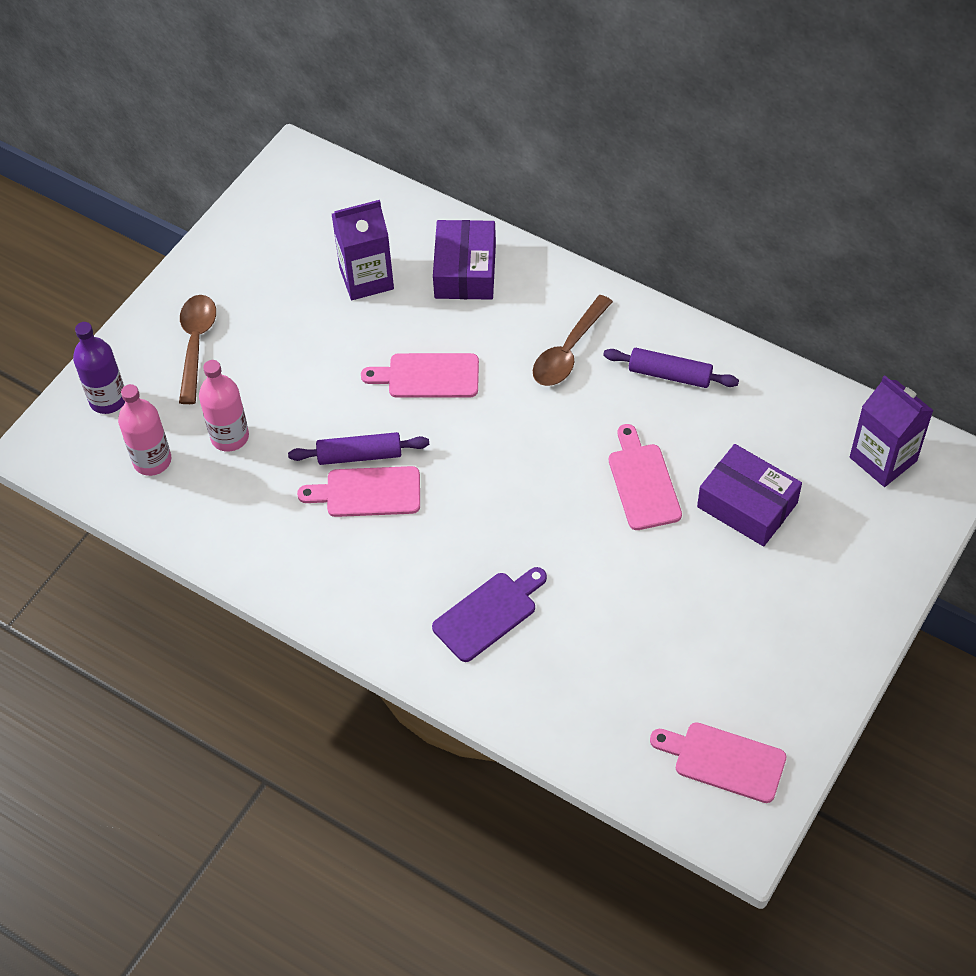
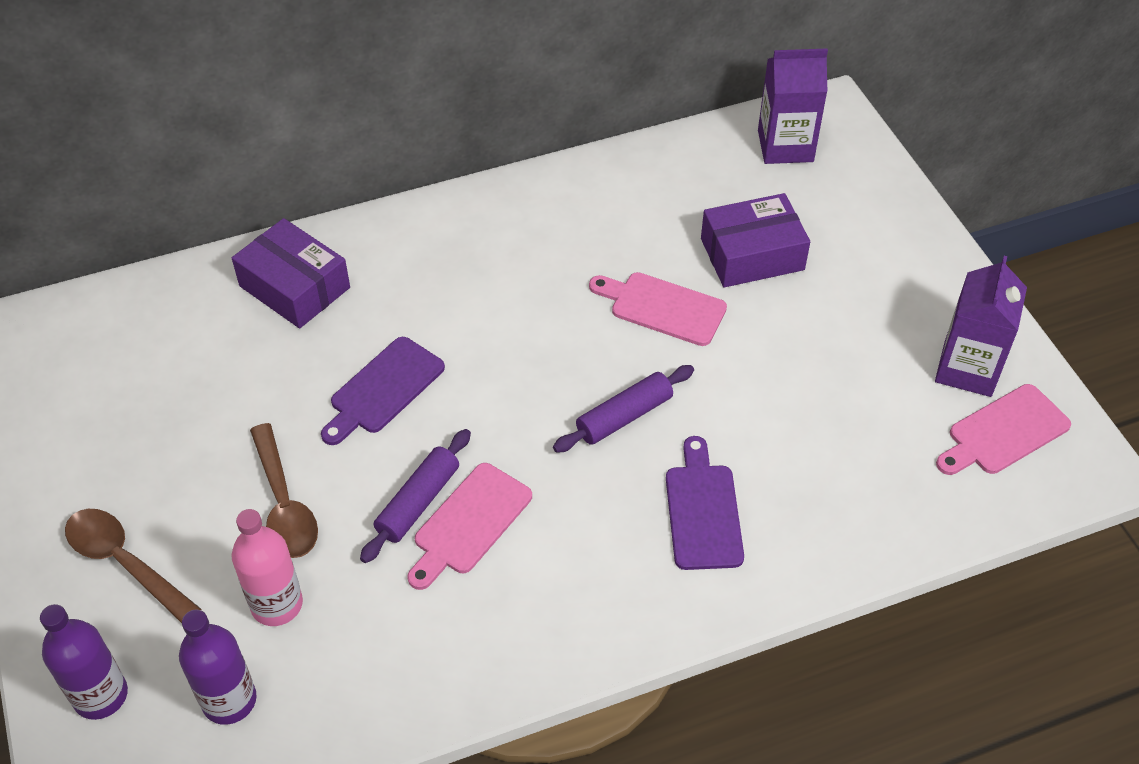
camera: 55 degrees left, 5 degrees down
pink bottle [118,384,172,476] -> purple bottle [179,609,257,725]
purple carton [332,200,394,300] -> purple carton moved to [935,256,1027,397]
pink cutting board [361,353,479,398] -> purple cutting board [321,337,445,445]
brown spoon [533,295,613,386] -> brown spoon moved to [250,423,318,558]
purple rolling pin [603,348,739,388] -> purple rolling pin moved to [553,365,694,453]

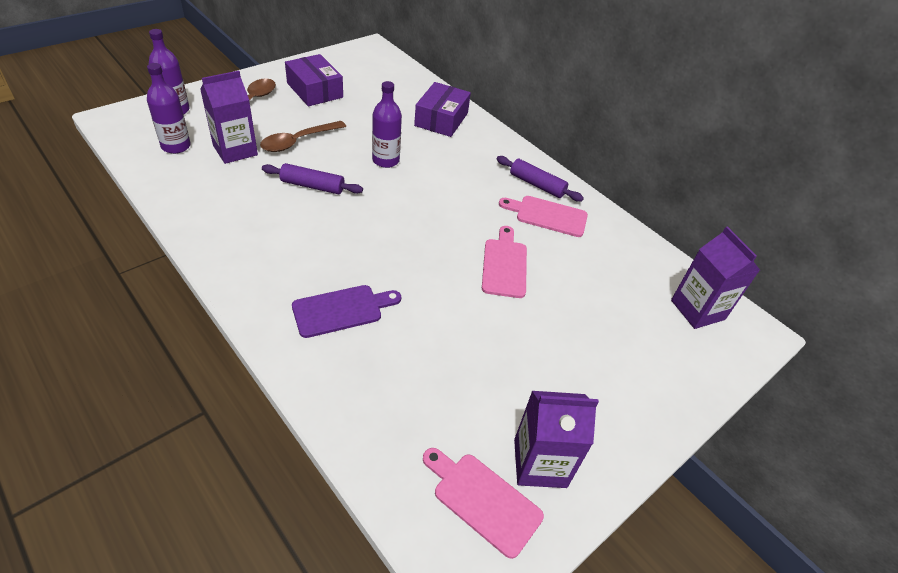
camera: 65 degrees right, 5 degrees down
pink bottle [232,509,303,626] -> purple carton [200,71,258,164]
purple cutting board [321,337,445,445] -> purple bottle [372,81,402,168]
pink cutting board [407,463,532,590] -> pink cutting board moved to [499,196,588,237]
purple rolling pin [553,365,694,453] -> purple rolling pin moved to [496,156,584,202]
purple box [701,193,810,287] -> purple box moved to [285,54,343,106]

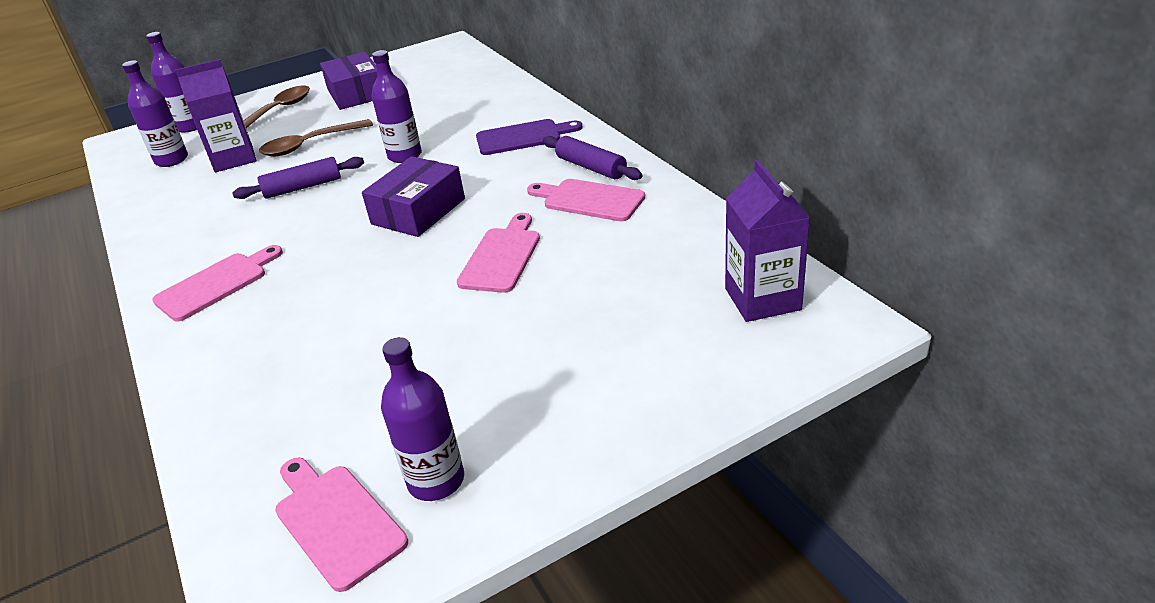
camera: 20 degrees right, 10 degrees down
purple rolling pin [262,163,363,194] -> purple rolling pin turned 45 degrees counterclockwise [233,157,364,199]
purple cutting board [292,285,401,338] -> purple cutting board moved to [476,119,582,155]
purple box [414,82,471,137] -> purple box moved to [362,156,465,237]
purple carton [514,391,599,488] -> purple bottle [381,337,464,501]
none -> pink cutting board [152,245,283,321]

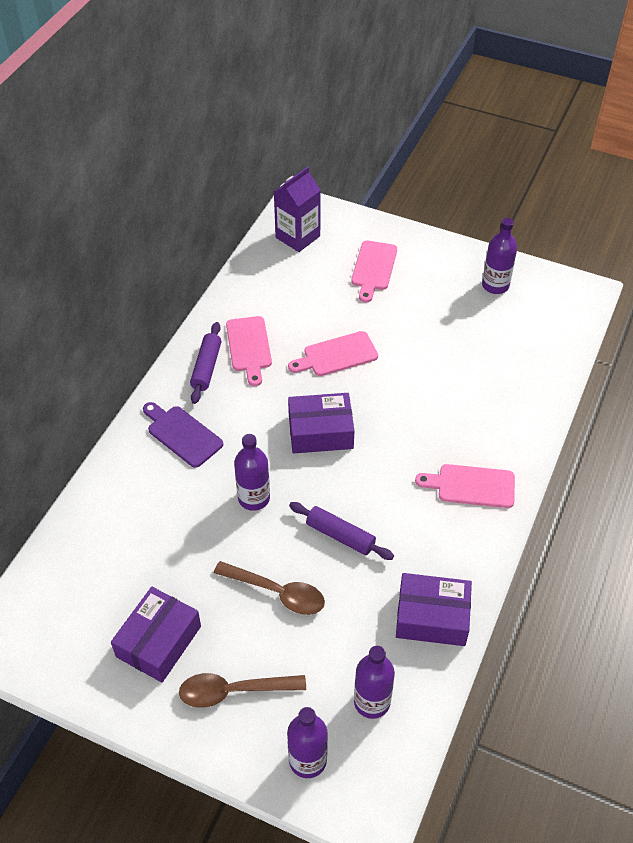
camera: 130 degrees left, 15 degrees up
purple carton [175,59,256,172] -> none
pink cutting board [275,457,408,592] -> pink cutting board moved to [351,241,397,303]
none -> purple box [396,573,472,646]

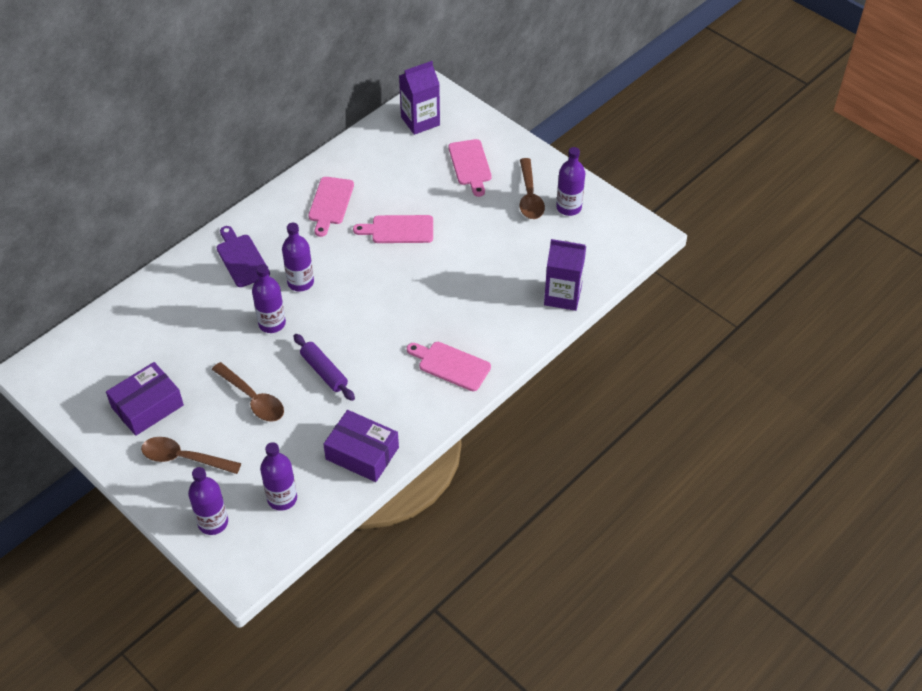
camera: 20 degrees right, 0 degrees up
purple rolling pin [190,322,221,404] -> none
purple box [288,393,354,453] -> none
pink cutting board [351,241,397,303] -> pink cutting board turned 45 degrees counterclockwise [448,139,492,197]
none -> purple bottle [282,223,314,291]
none -> brown spoon [520,158,545,219]
none -> purple carton [544,239,586,311]

